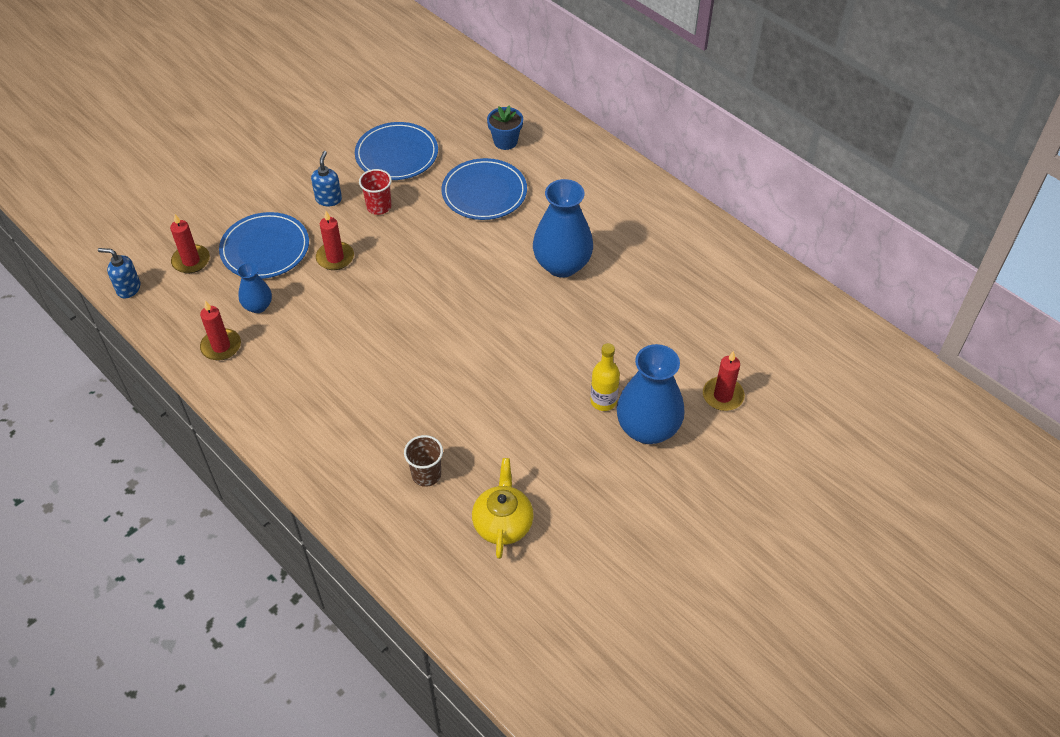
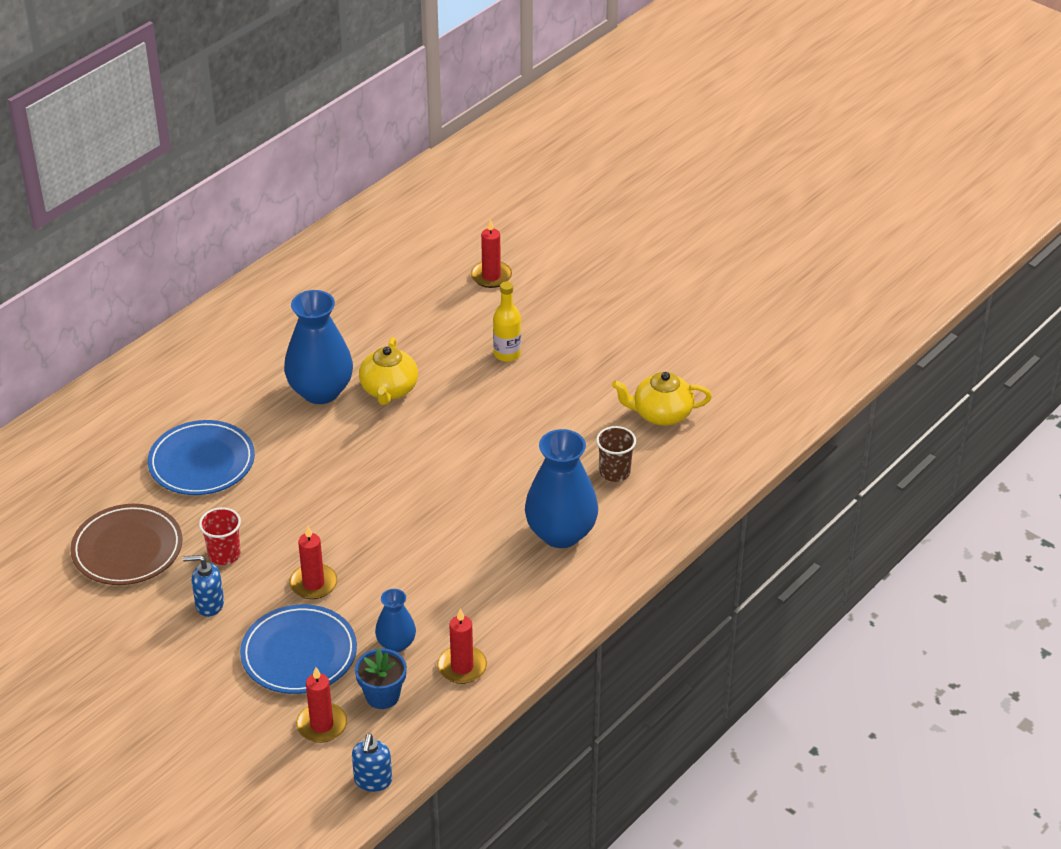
camera: 95 degrees left, 10 degrees down
blue plate [355,122,438,180] -> brown plate [70,504,183,585]
blue flower pot [487,106,523,150] -> blue flower pot moved to [355,648,407,709]
blue vase [617,344,685,444] -> blue vase moved to [525,429,598,548]
none -> yellow teapot [359,337,418,405]

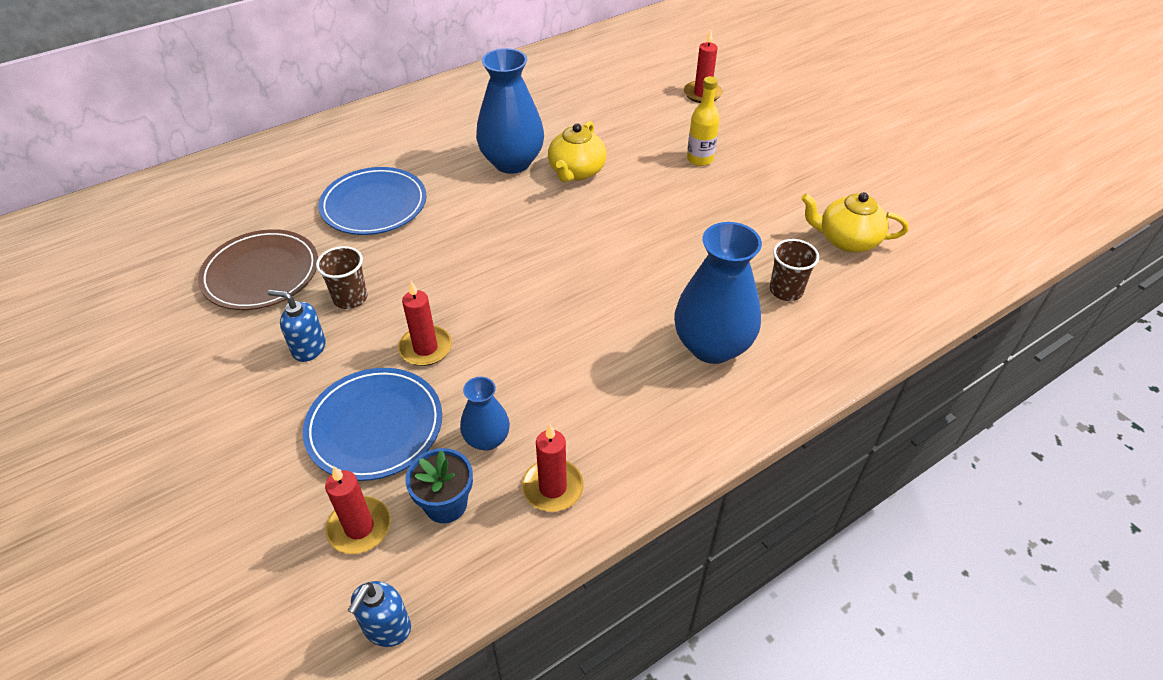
camera: 15 degrees right, 5 degrees up
red cup [199,507,241,565] -> brown cup [316,246,368,309]

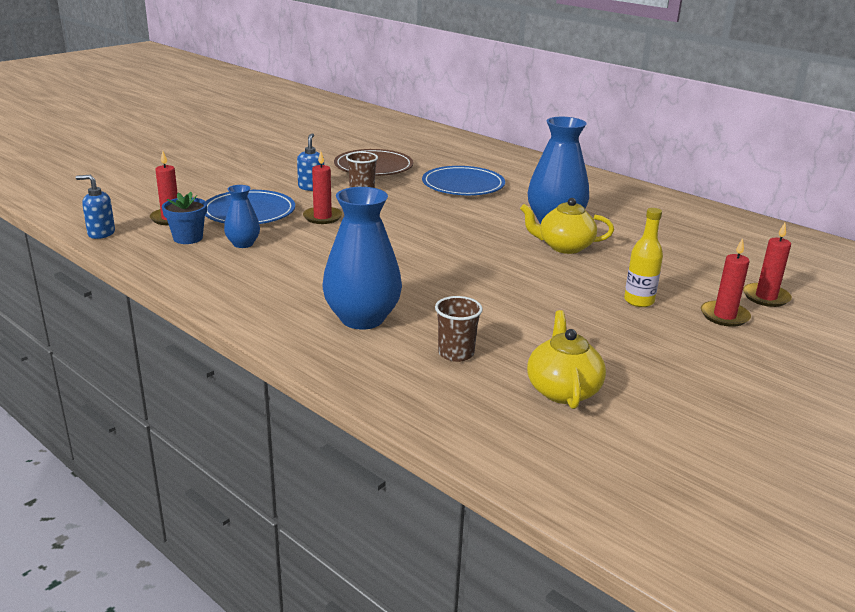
camera: 75 degrees right, 20 degrees down
red candle [522,424,584,512] -> red candle moved to [701,238,751,327]

